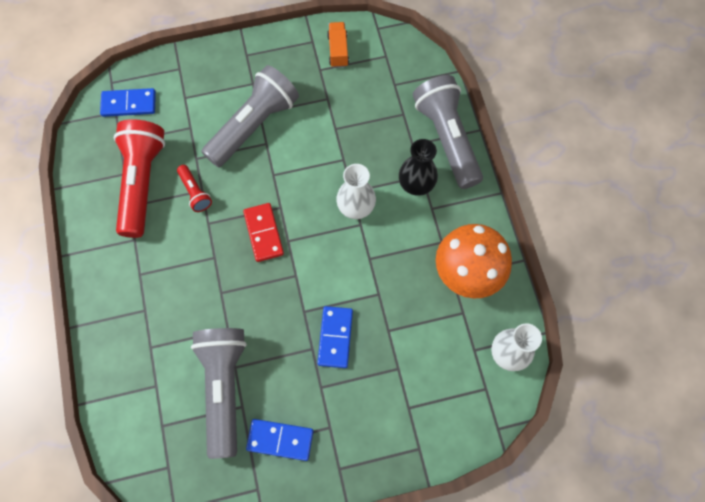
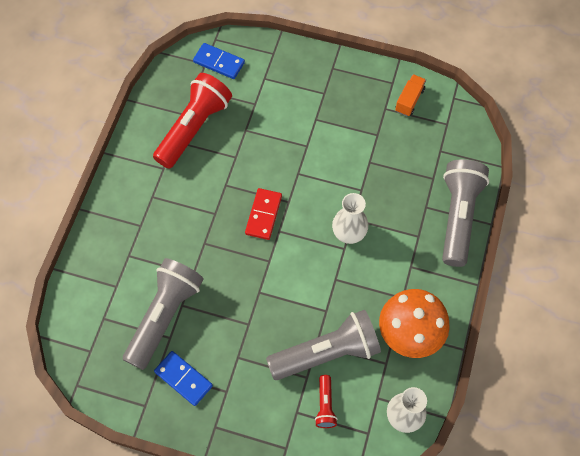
camera: 30 degrees right, 5 degrees down
red flashlight [177,165,212,212] -> red flashlight moved to [315,375,338,428]
grey flashlight [201,65,299,167] -> grey flashlight moved to [266,310,381,380]
blue domino [317,306,353,368] -> none
black vase [399,139,438,196] -> none

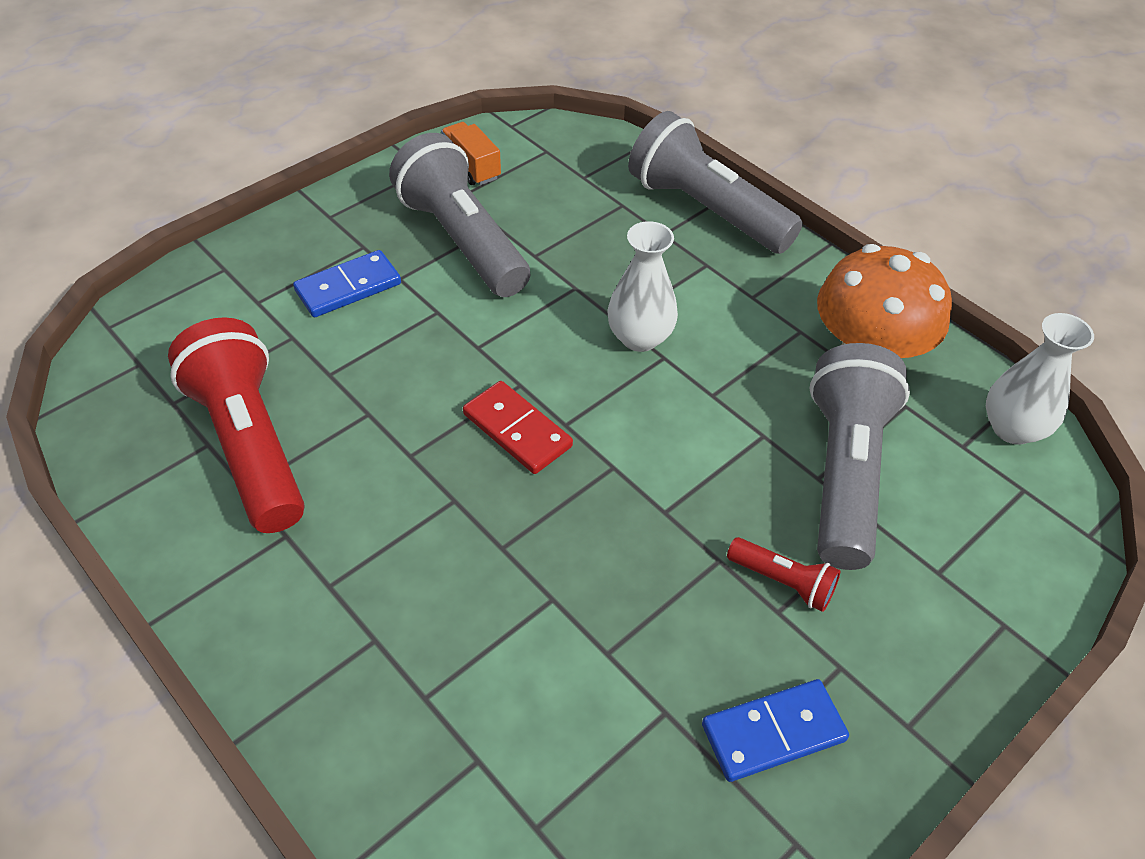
camera: 60 degrees left, 15 degrees down
grey flashlight [123,258,203,370] -> grey flashlight moved to [389,133,530,297]
blue domino [193,43,245,79] -> blue domino moved to [293,250,401,317]
red flashlight [315,375,338,428] -> red flashlight moved to [727,537,841,612]

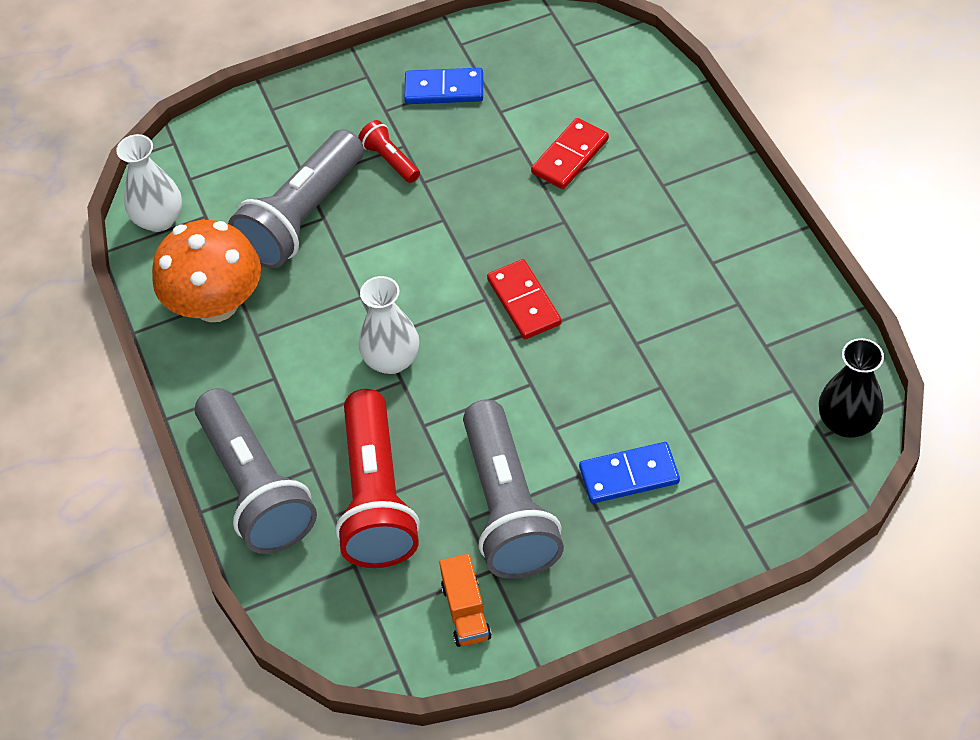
camera: 155 degrees left, 5 degrees up
red flashlight [168,317,305,533] -> red flashlight moved to [335,389,420,568]
none -> red domino [531,118,609,189]
none -> black vase [819,338,884,438]

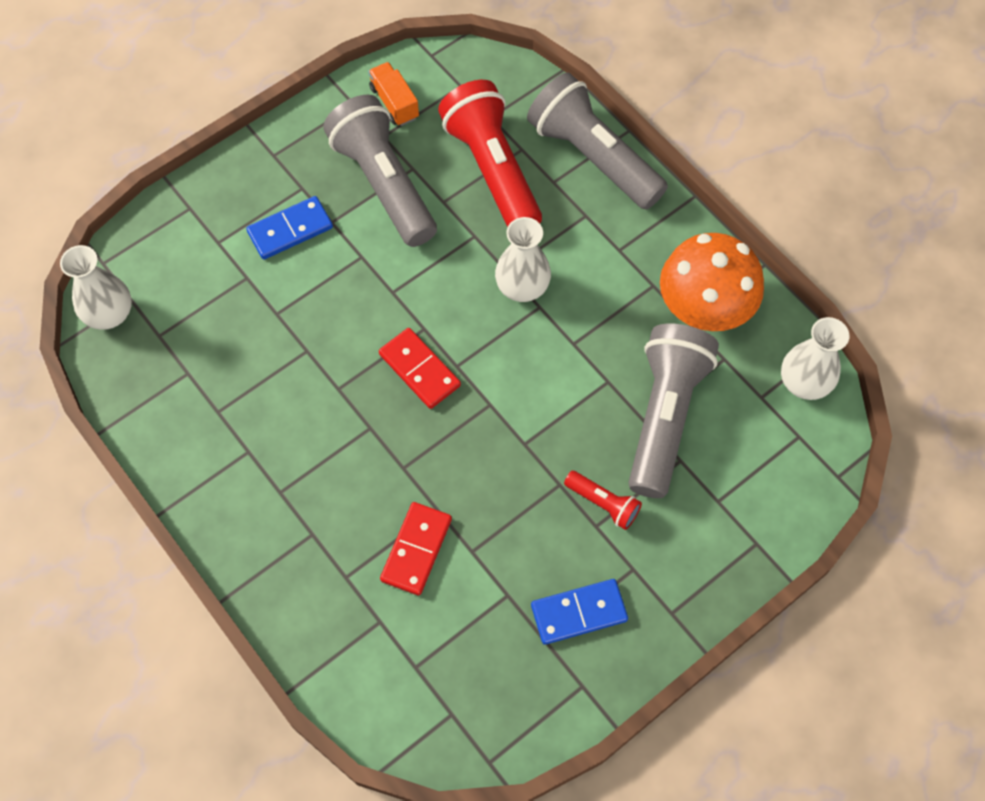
camera: 160 degrees right, 10 degrees up
black vase [819,338,884,438] -> white vase [60,245,132,330]

